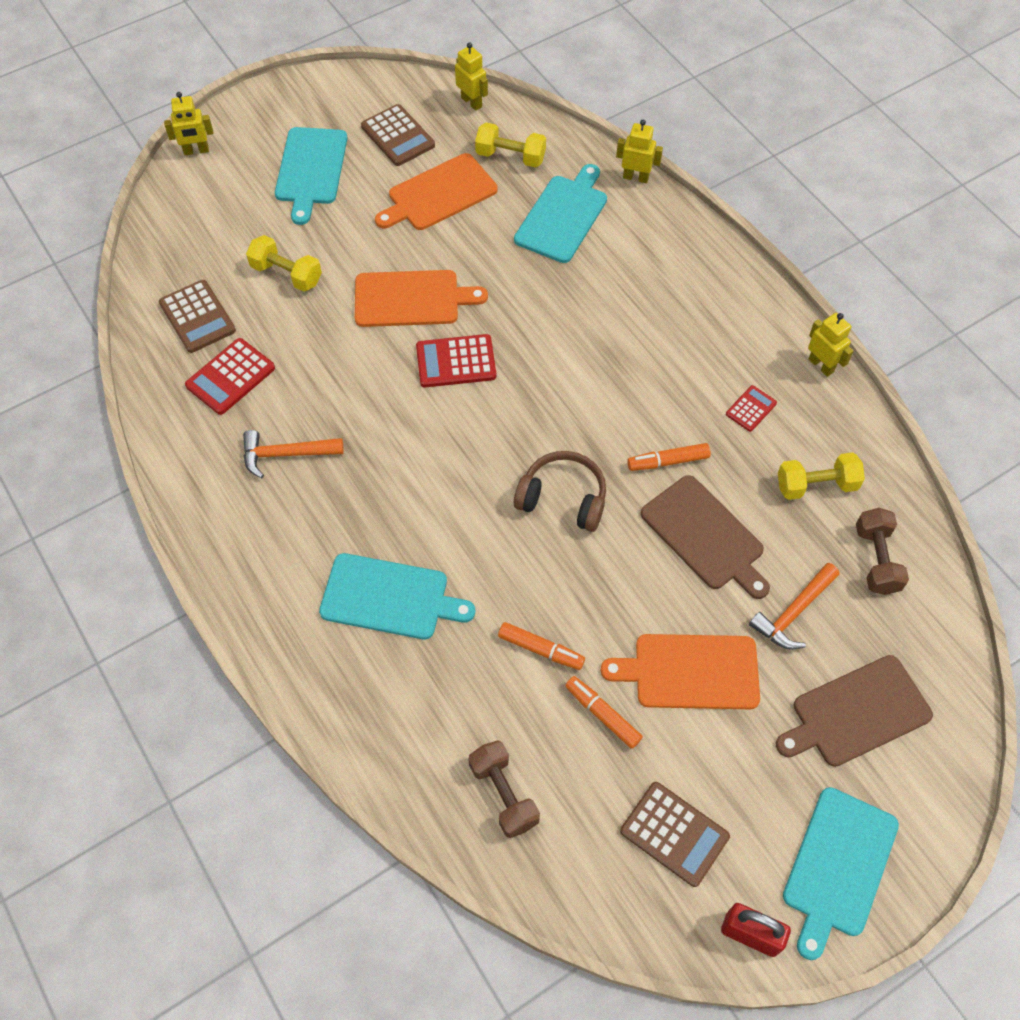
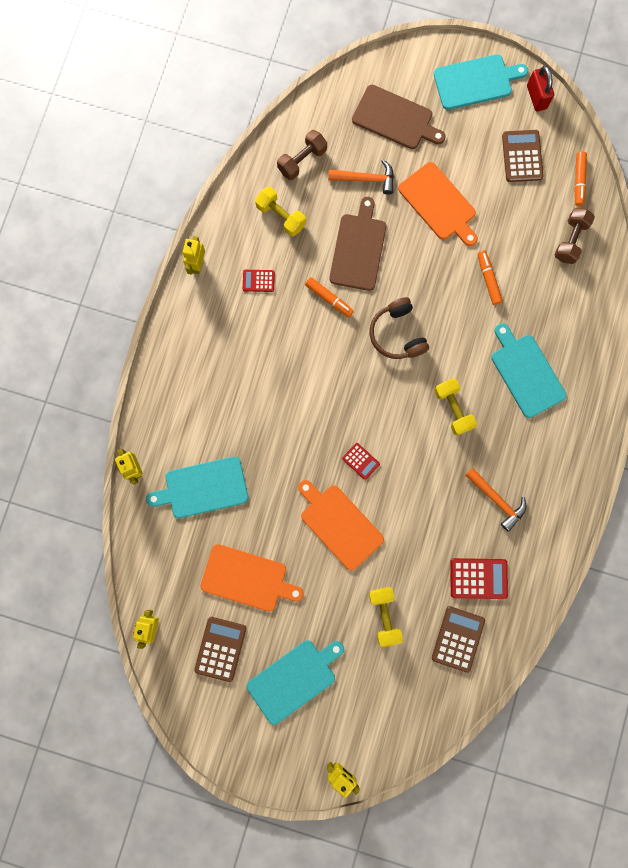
camera: 130 degrees left, 20 degrees up
red calculator [416,334,496,388] -> red calculator [342,443,380,480], size x0.59
yellow dumbbell [475,122,546,168] -> yellow dumbbell moved to [434,378,477,436]
orange marker [565,676,643,749] -> orange marker moved to [574,151,587,206]

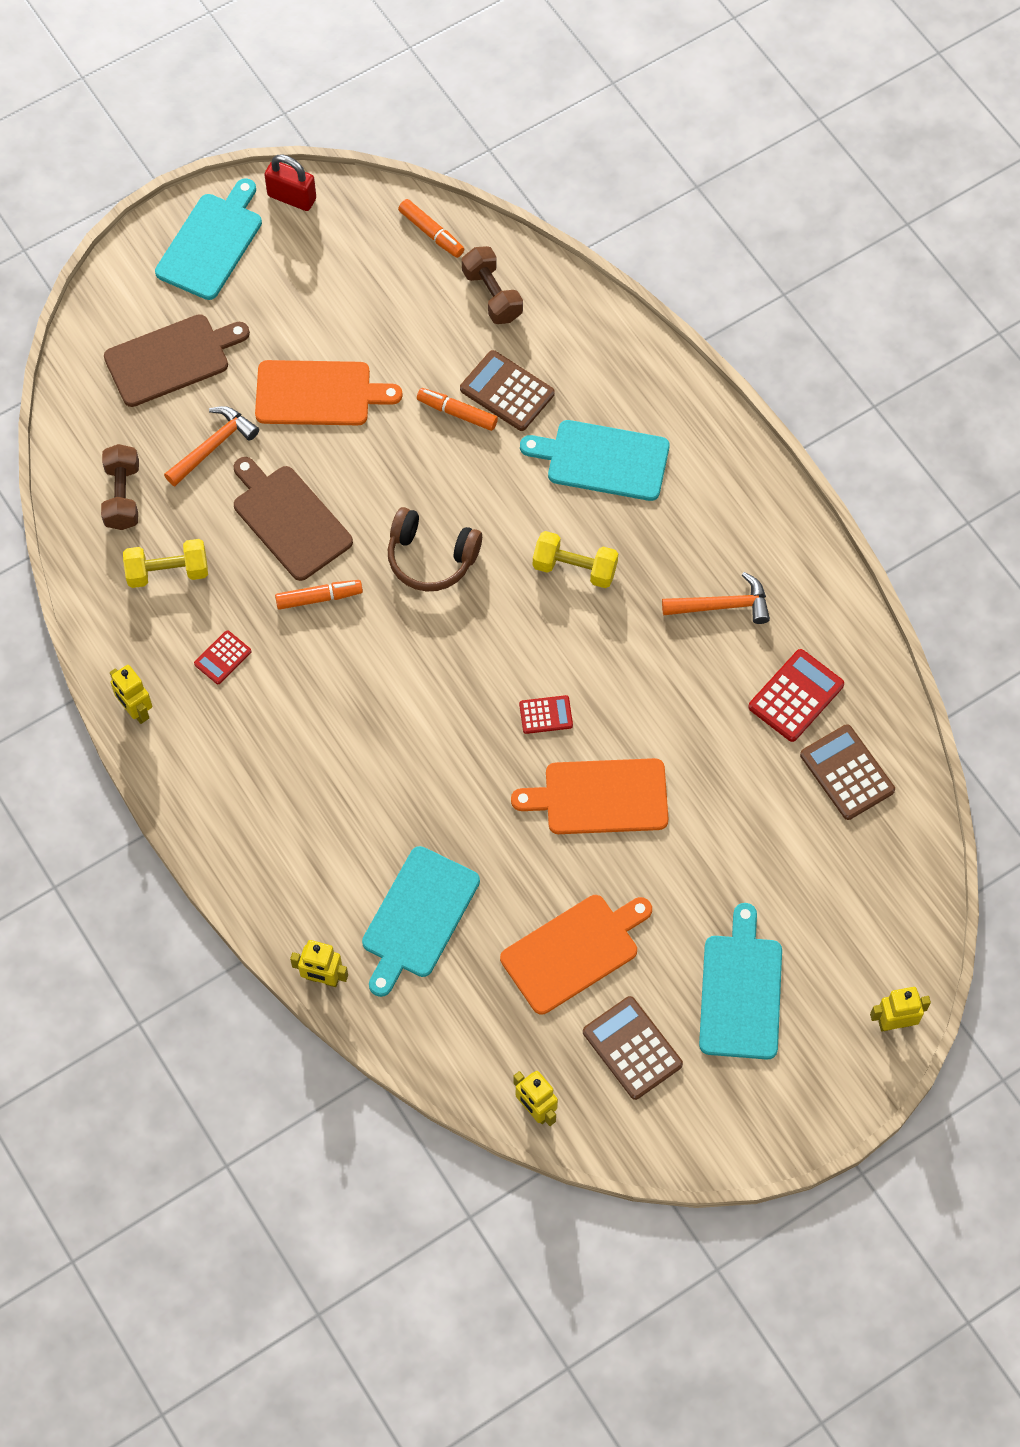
camera: 50 degrees left, 15 degrees down
yellow dumbbell [369,587,403,647] -> none
brown calculator [502,130,544,182] -> brown calculator moved to [460,350,555,431]

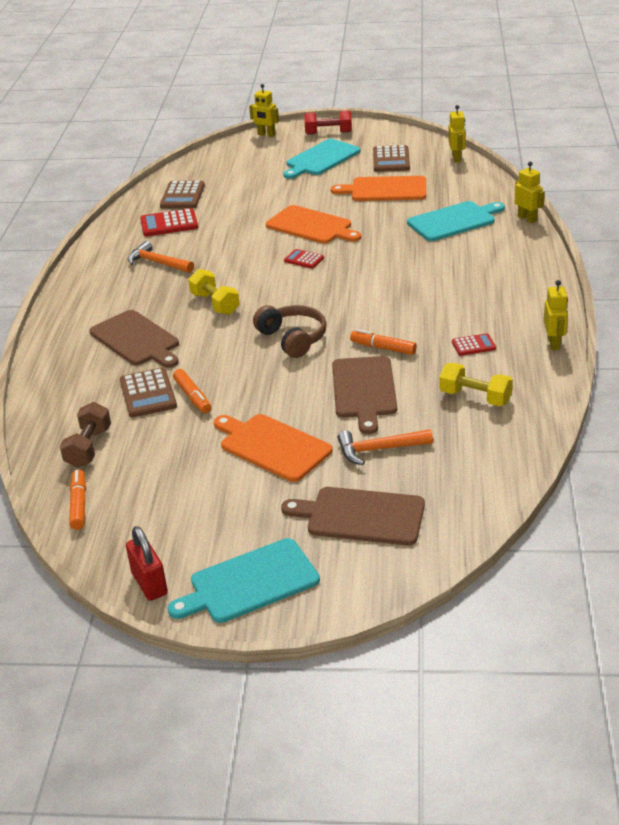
camera: 140 degrees left, 30 degrees down
brown dumbbell [101,444,139,530] -> none
turquoise cutting board [520,420,670,501] -> brown cutting board [89,310,179,368]
none -> red dumbbell [304,110,352,135]

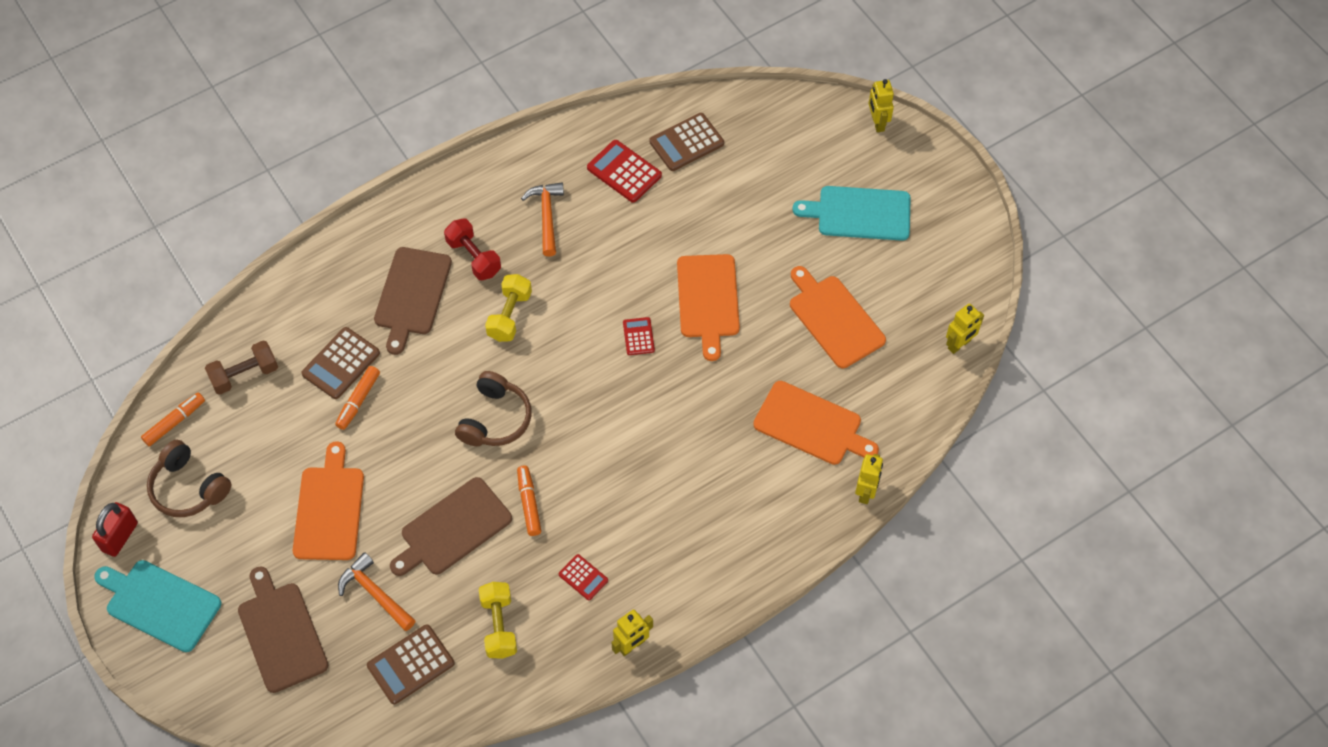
camera: 50 degrees right, 25 degrees up
red dumbbell [304,110,352,135] -> red dumbbell moved to [444,218,501,280]
brown calculator [373,145,410,172] -> brown calculator moved to [367,624,455,704]
turquoise cutting board [407,201,505,241] -> orange cutting board [753,381,879,465]
none -> brown headphones [147,440,232,517]

